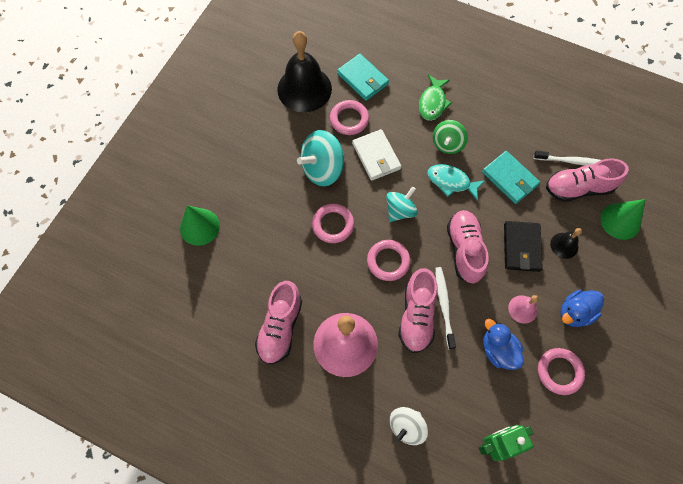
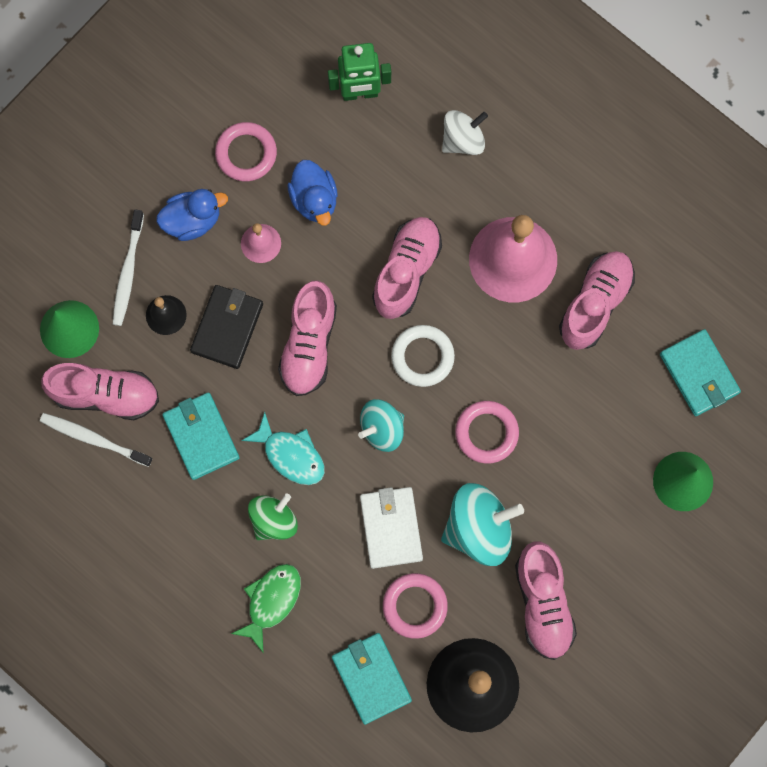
camera: 165 degrees left, 10 degrees up
pink ring [367,240,410,281] -> white ring [391,325,455,387]
white toothbrush [435,267,456,349] -> white toothbrush moved to [113,209,144,326]
none -> pink shoe [515,541,577,660]
none -> turquoise wallet [660,329,741,416]

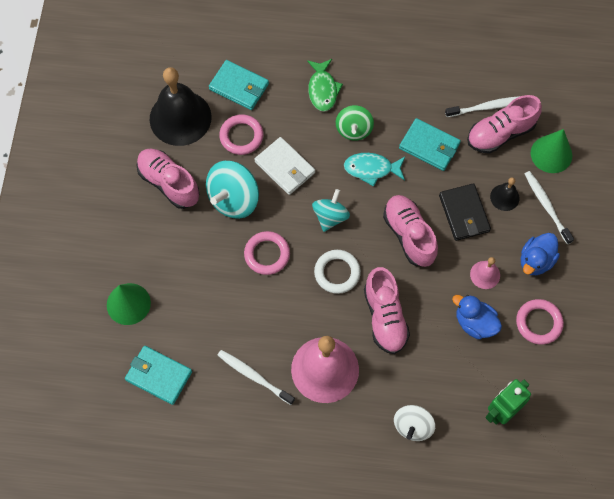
camera: 145 degrees right, 10 degrees down
pink shoe [559,251,635,350] -> white toothbrush [217,350,295,405]

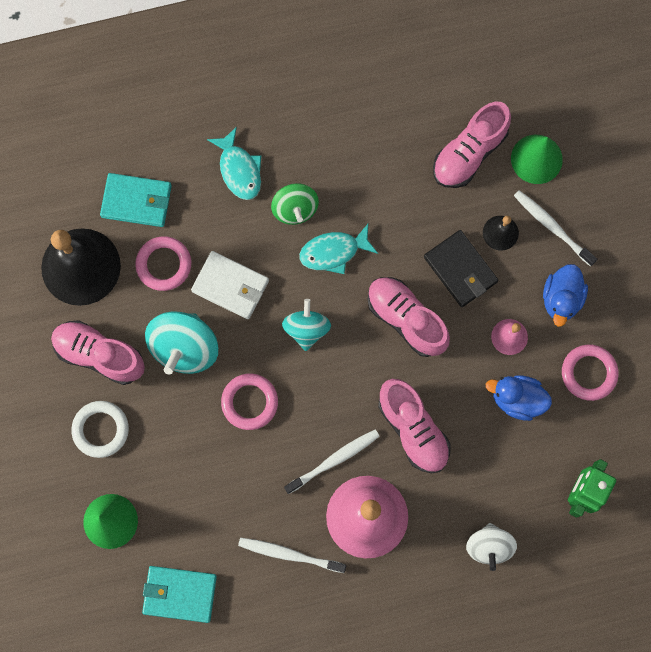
camera: 20 degrees left, 10 degrees up
green fish [307,59,343,112] -> turquoise fish [207,127,261,200]
white ring [314,250,361,294] -> white ring moved to [71,401,129,458]
turquoise wallet [399,118,461,171] -> none
white toothbrush [445,96,520,117] -> white toothbrush moved to [284,430,380,494]

